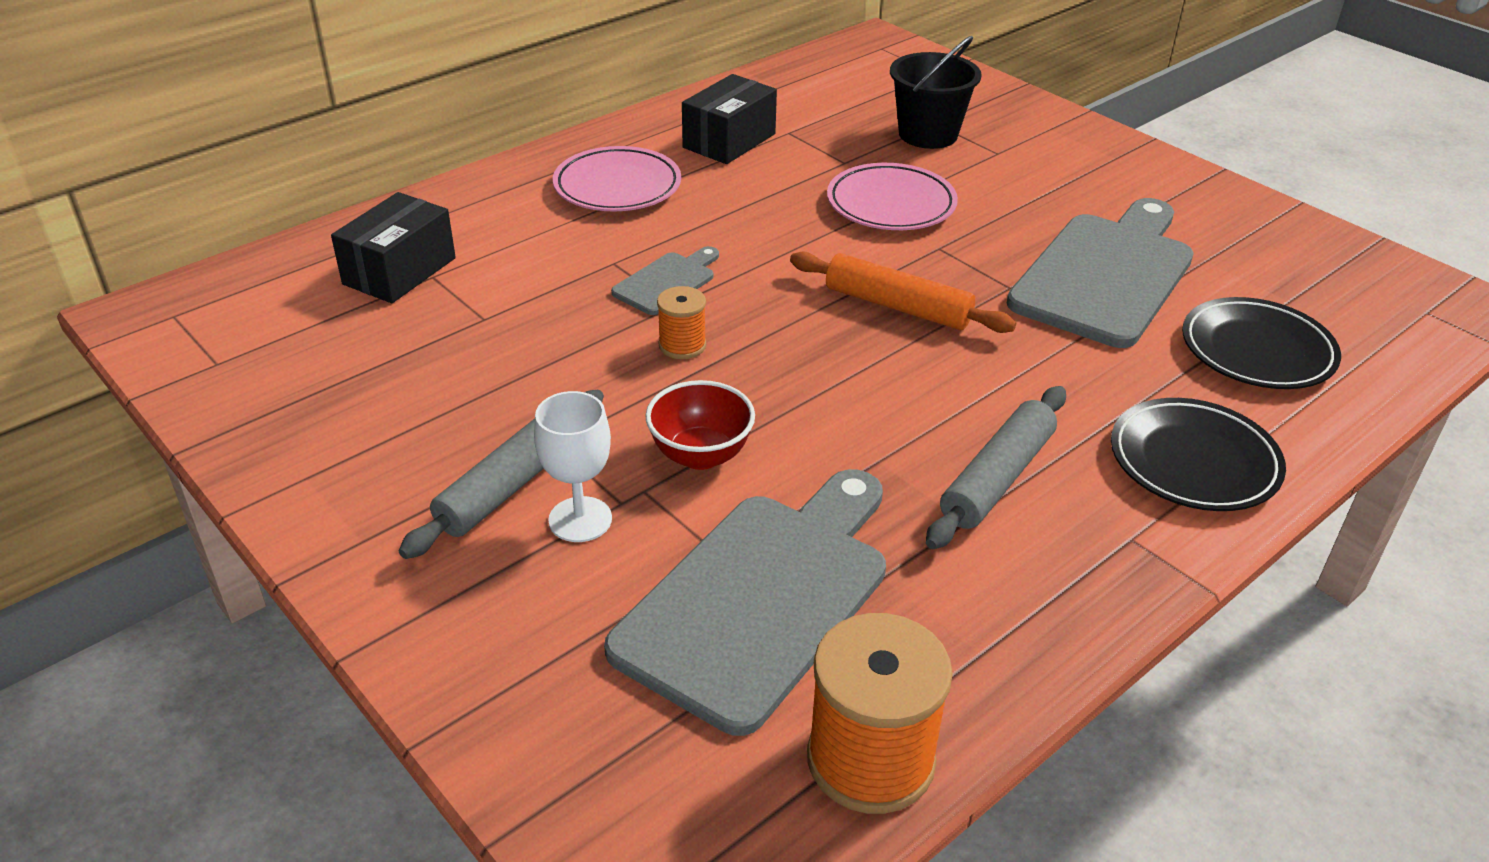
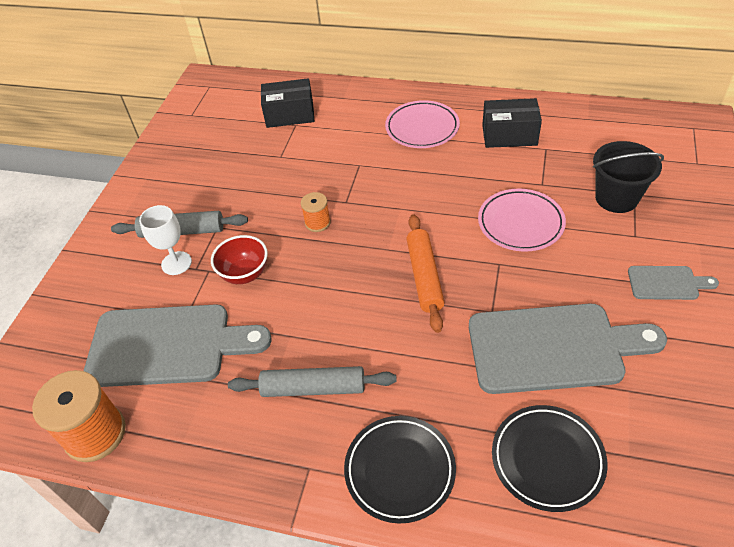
camera: 60 degrees right, 10 degrees up
grey cutting board [611,246,719,315] -> grey cutting board moved to [628,266,719,300]

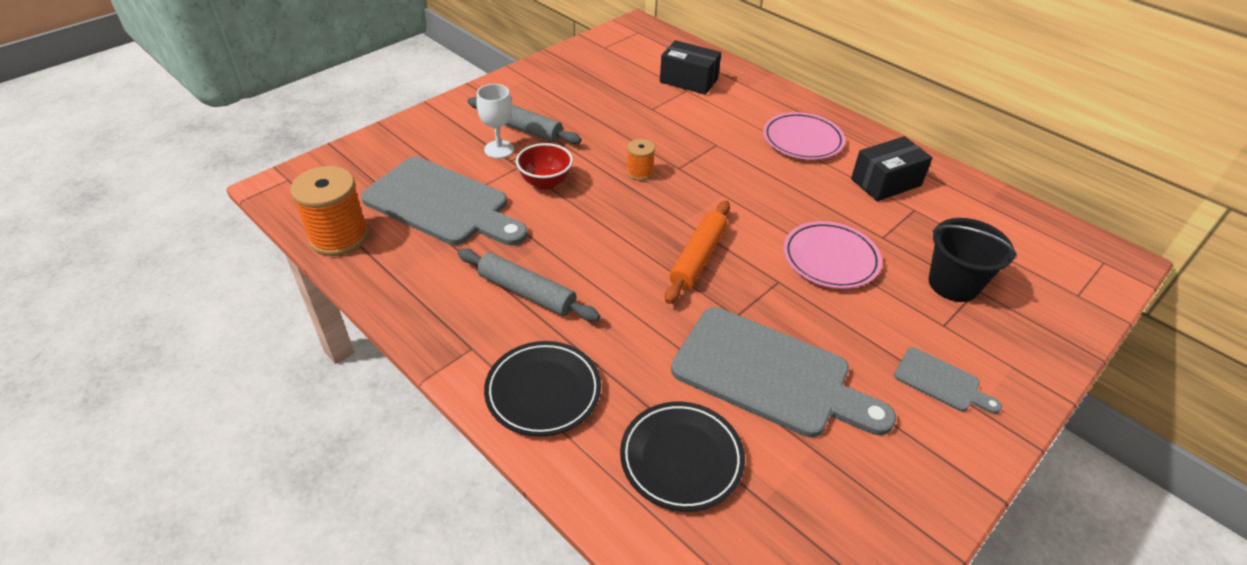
camera: 25 degrees right, 5 degrees down
black box [482,98,542,148] -> black box turned 60 degrees counterclockwise [851,136,933,201]

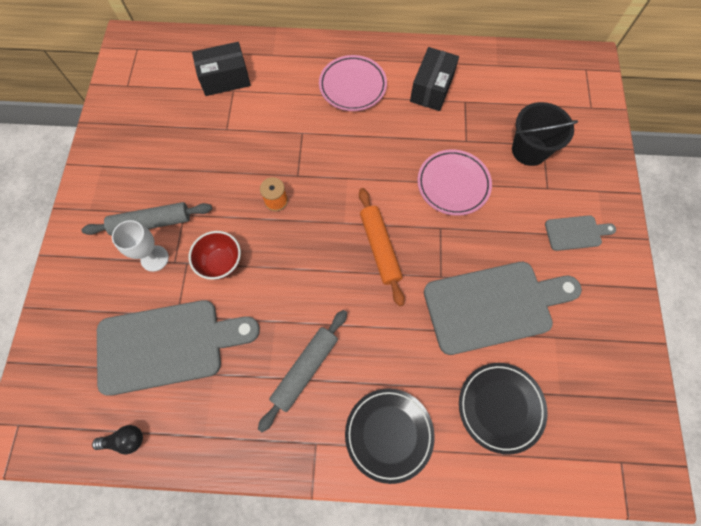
camera: 40 degrees left, 25 degrees up
orange spool [290,166,369,256] -> black light bulb [92,425,143,454]
grey rolling pin [458,248,600,322] -> grey rolling pin turned 45 degrees counterclockwise [258,310,347,433]

